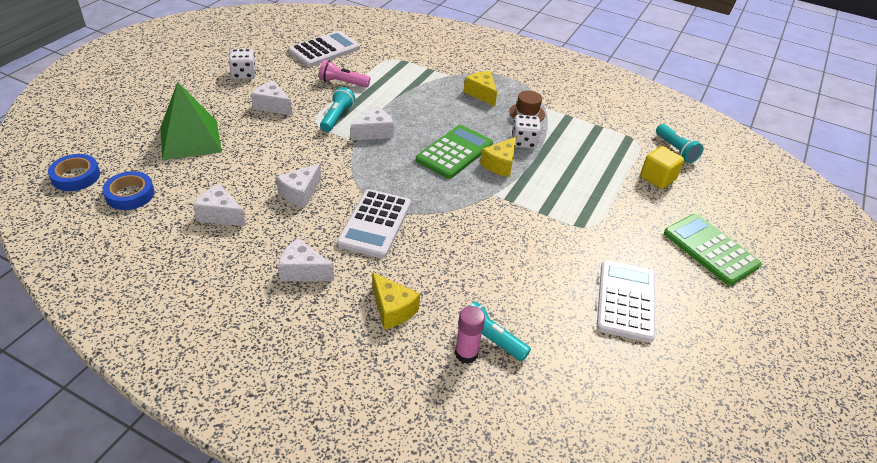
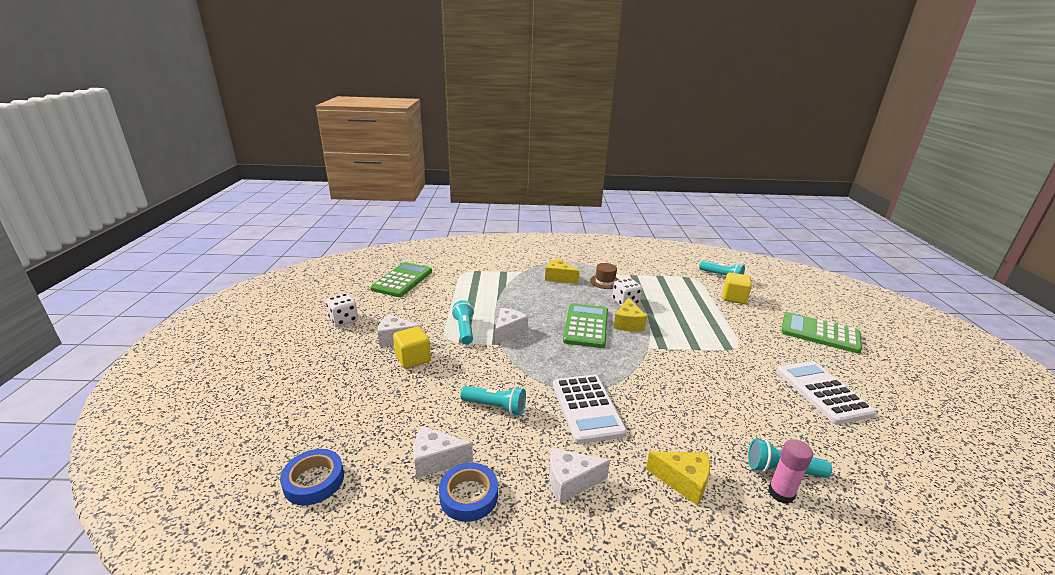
camera: 25 degrees left, 15 degrees down
blue tape [48,154,100,191] -> blue tape moved to [439,463,498,522]
green pyramid [160,82,222,160] -> none
white cheese [276,163,321,208] -> turquoise flashlight [460,386,526,416]
white calculator [288,31,360,67] -> green calculator [370,262,432,297]
pink flashlight [319,60,370,88] -> none
none -> yellow cube [393,326,431,369]

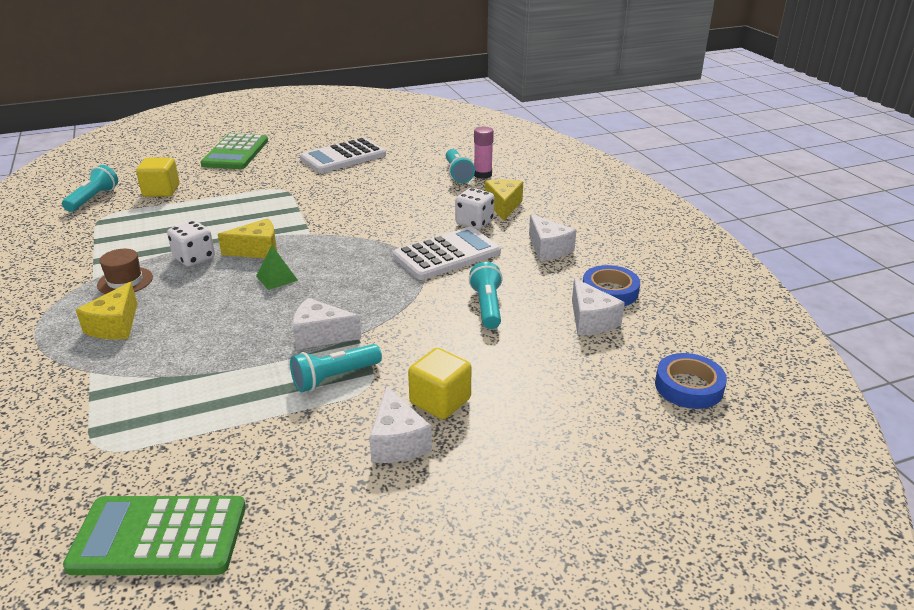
camera: 110 degrees left, 5 degrees up
white dice [326,293,358,327] -> white dice moved to [455,188,494,229]
green calculator [563,303,608,348] -> green pyramid [256,246,298,290]

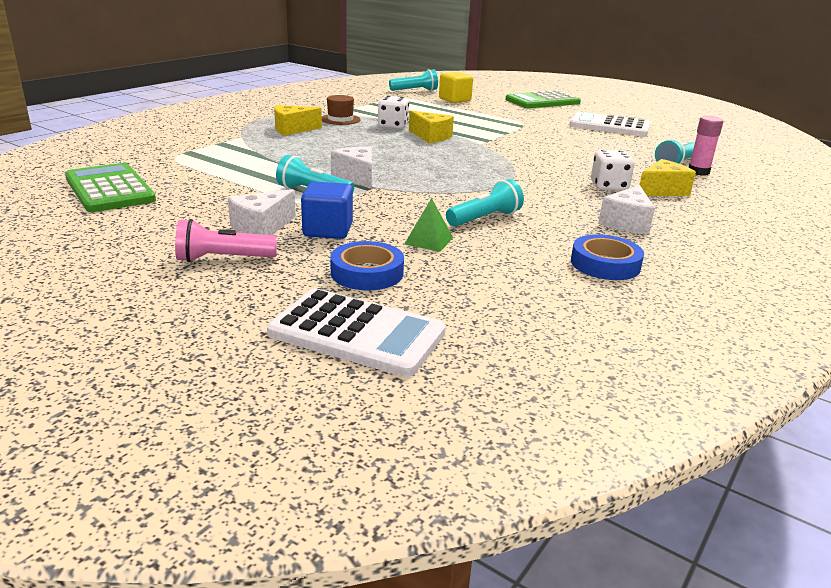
camera: 55 degrees right, 5 degrees down
green pyramid [256,246,298,290] -> green pyramid moved to [405,198,453,252]
white calculator [393,227,501,280] -> white calculator moved to [267,289,446,377]
yellow cube [408,348,471,419] -> blue cube [301,182,353,239]
white cheese [572,278,625,335] -> none
blue tape [655,353,727,409] -> blue tape moved to [330,241,404,290]
none -> pink flashlight [175,219,277,262]

